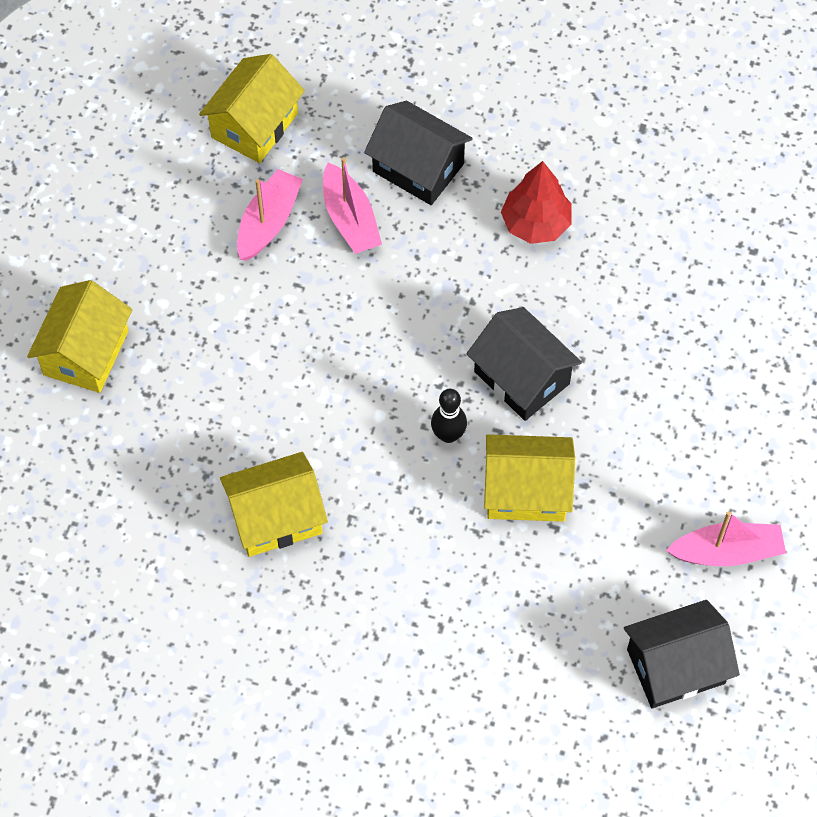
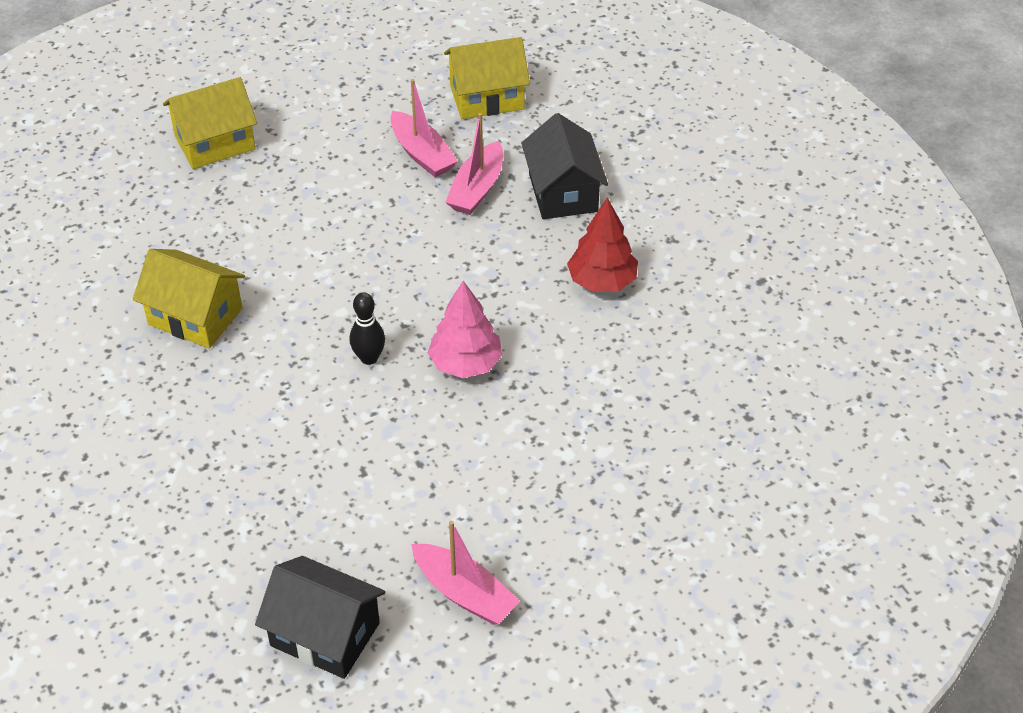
camera: 45 degrees right, 15 degrees down
pink boat [237,169,303,261] -> pink boat turned 75 degrees clockwise [391,79,458,177]
black house [466,307,582,421] -> pink tree [428,281,503,378]
yellow house [484,434,575,522] -> none

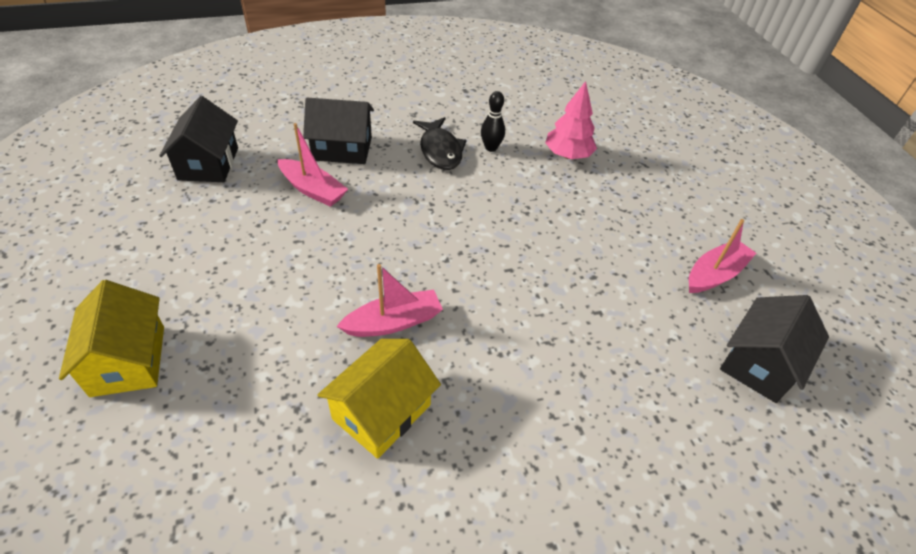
camera: 80 degrees left, 0 degrees up
black bowling pin [350,292,385,365] -> black bowling pin moved to [481,91,505,152]
pink boat [391,79,458,177] -> pink boat moved to [336,264,443,337]
pink tree [428,281,503,378] -> pink tree moved to [545,81,597,159]
yellow house [444,37,530,119] -> black house [159,96,238,182]
red tree [567,198,638,292] -> black fish [413,117,466,170]

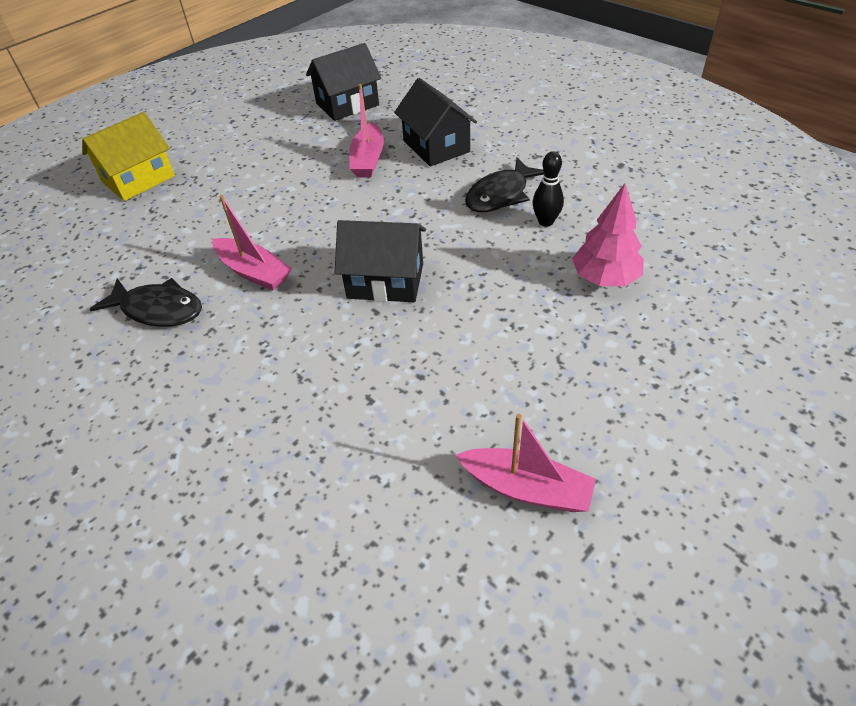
camera: 65 degrees right, 0 degrees up
yellow house [317,339,441,459] -> black fish [89,278,202,327]
black house [720,295,829,403] -> black house moved to [335,220,426,302]

